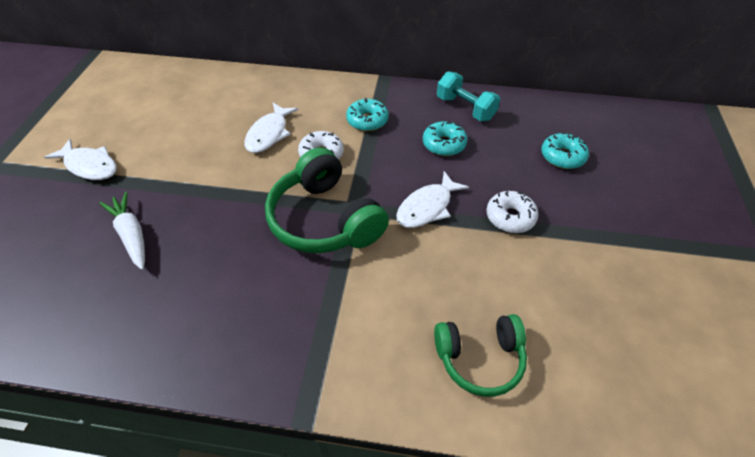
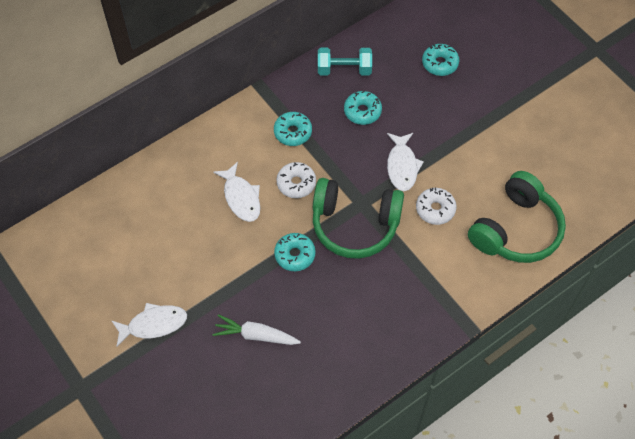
camera: 45 degrees left, 10 degrees up
green headphones [434,314,527,397] -> green headphones [468,171,566,263], size x1.57
white donut [486,191,538,233] -> white donut moved to [416,187,457,225]
none -> turquoise donut [274,233,316,271]

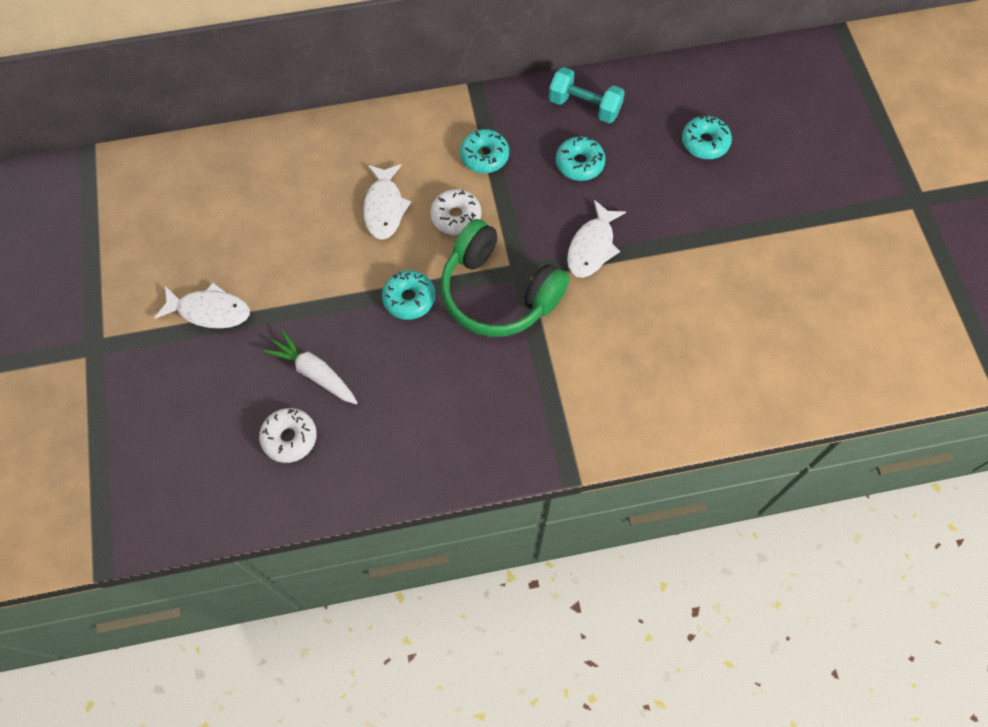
camera: 25 degrees right, 5 degrees up
white donut [416,187,457,225] -> white donut moved to [259,408,317,463]
green headphones [468,171,566,263] -> none

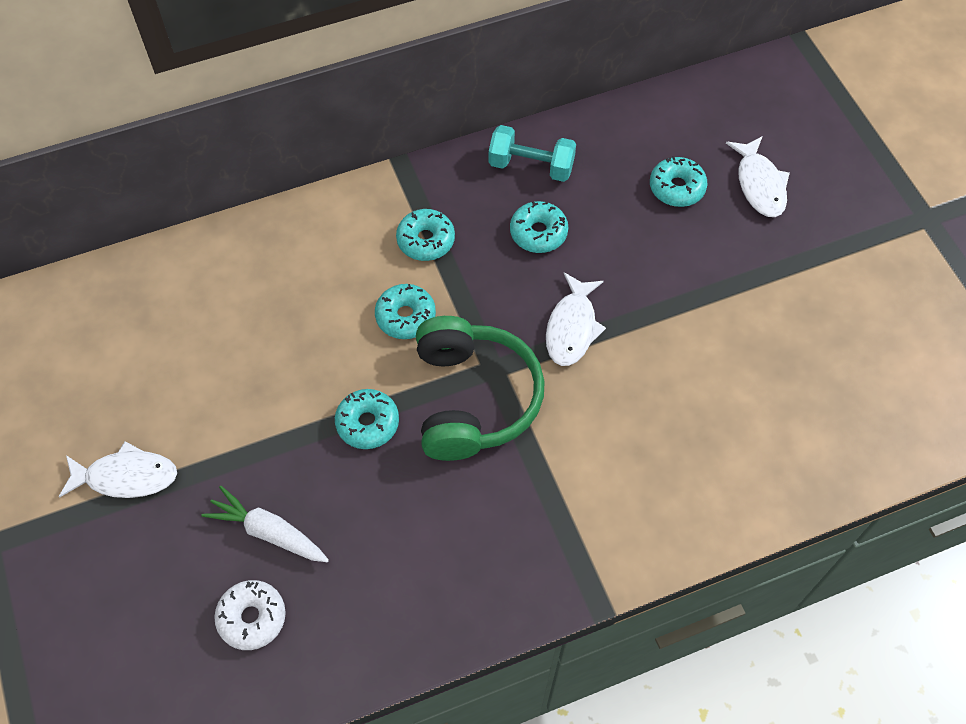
camera: 10 degrees left, 5 degrees down
white fish [363,164,412,240] -> white fish moved to [726,136,790,217]
white donut [430,189,481,235] -> turquoise donut [375,284,436,339]
green headphones [441,219,570,337] -> green headphones turned 120 degrees counterclockwise [416,316,545,461]

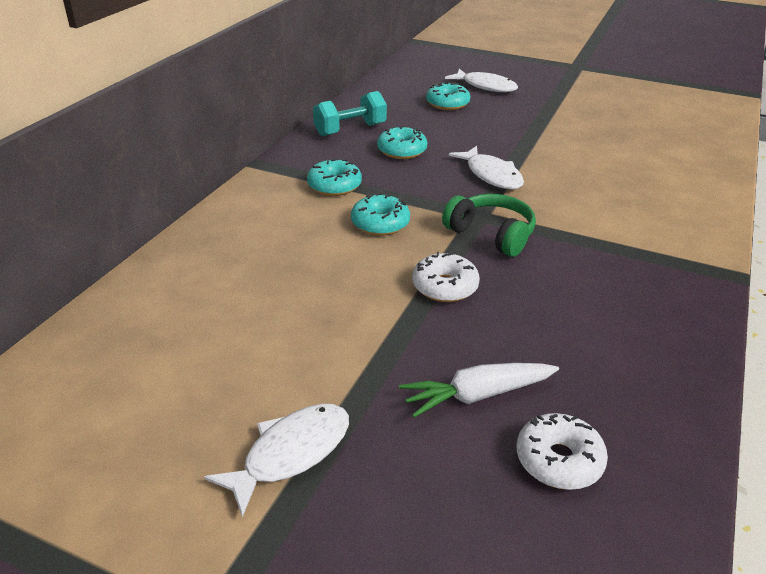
camera: 45 degrees left, 25 degrees down
turquoise donut [335,389,399,449] -> white donut [412,252,480,302]
green headphones [416,316,545,461] -> green headphones [442,194,536,257], size x0.64

